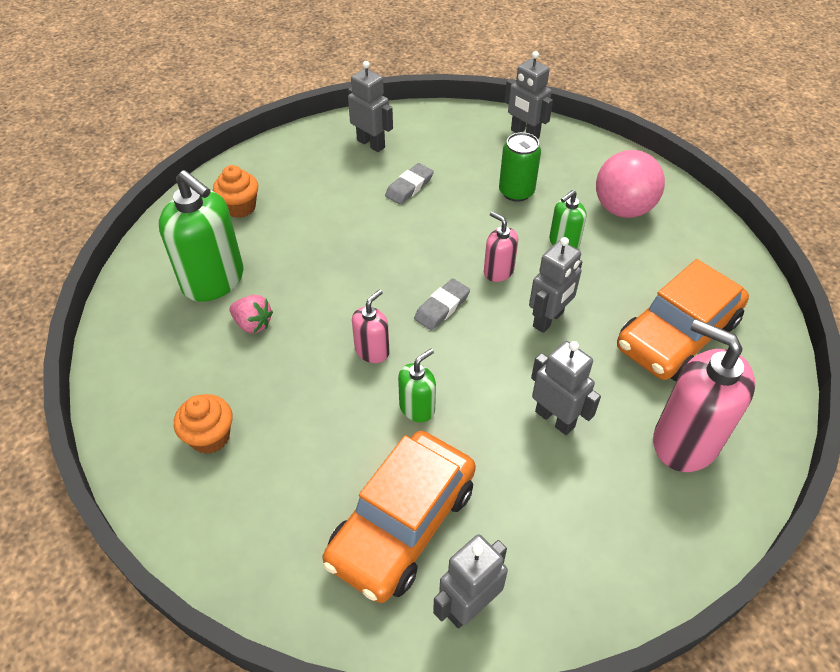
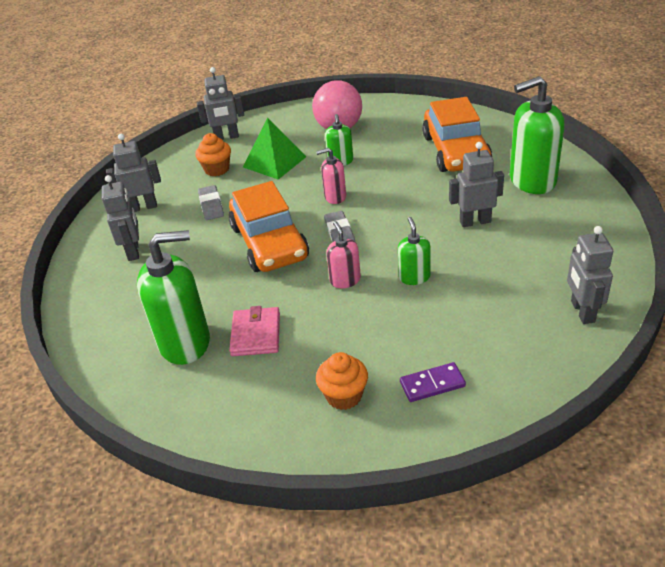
camera: 50 degrees left, 10 degrees down
orange cupcake [213,165,258,218] -> orange cupcake moved to [195,133,231,176]
pink strawberry [229,295,273,333] -> pink wallet [229,306,280,356]
orange car [322,431,476,603] -> orange car moved to [229,181,309,272]
green can [499,132,541,202] -> green pyramid [243,117,306,179]
grey robot [529,237,582,333] -> grey robot moved to [102,175,139,261]
pink soap dispenser [653,319,755,472] -> green soap dispenser [510,76,565,194]
none -> purple domino [400,362,466,402]

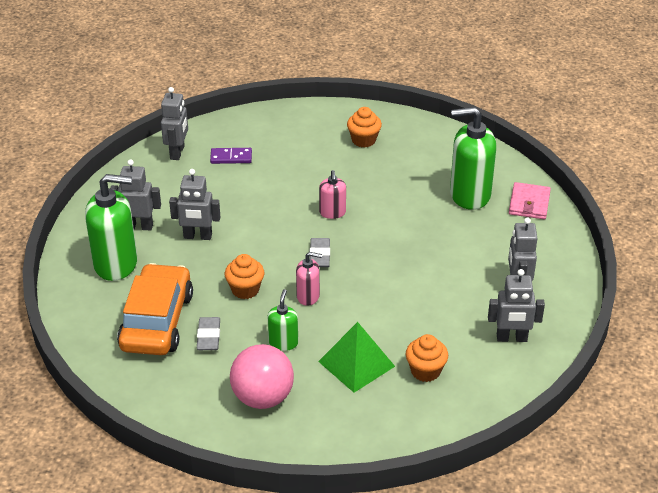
camera: 170 degrees left, 0 degrees up
grey robot [197,67,244,140] -> grey robot moved to [110,159,161,230]
grey eraser [198,185,224,220] -> grey eraser moved to [197,317,220,350]
orange car [229,181,309,272] -> none
pink wallet [229,306,280,356] -> pink wallet moved to [509,182,551,219]
green soap dispenser [398,217,431,285] -> none
purple domino [400,362,466,402] -> purple domino moved to [210,148,252,164]
none -> orange cupcake [225,254,265,299]

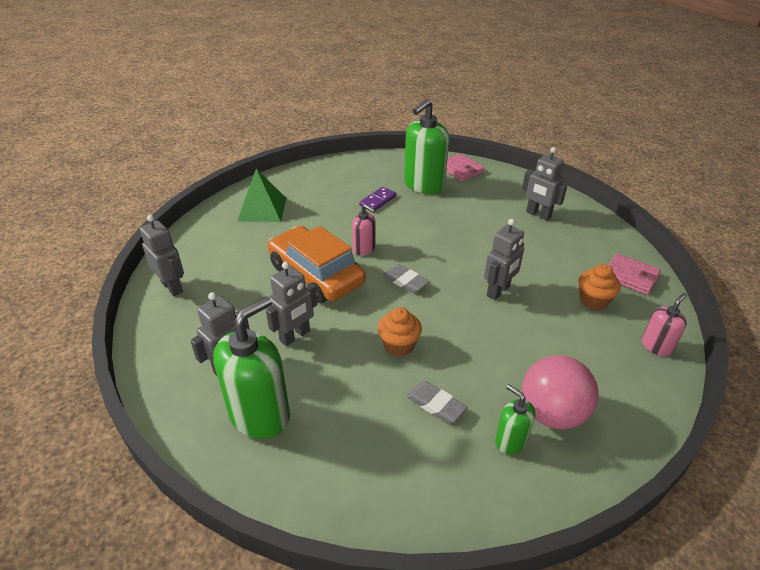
camera: 50 degrees left, 0 degrees up
orange car [117,263,193,355] -> orange car moved to [268,226,366,303]
purple domino [210,148,252,164] -> purple domino moved to [359,187,396,211]
green soap dispenser [268,289,298,351] -> green soap dispenser moved to [495,384,535,455]
pink soap dispenser [296,252,322,306] -> pink soap dispenser moved to [642,293,687,356]
green pyramid [318,322,395,393] -> green pyramid moved to [237,169,286,222]
orange cupcake [347,107,382,147] -> none
grey robot [488,269,545,342] -> grey robot moved to [484,219,524,300]
none -> pink wallet [608,254,661,295]

